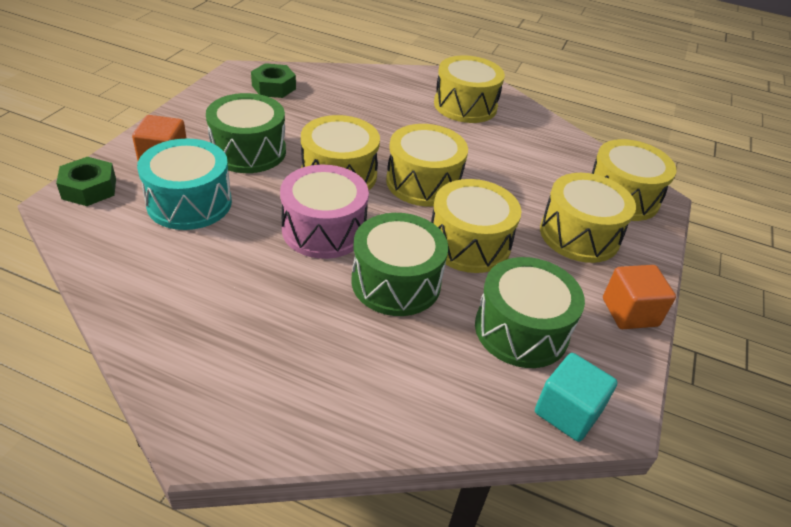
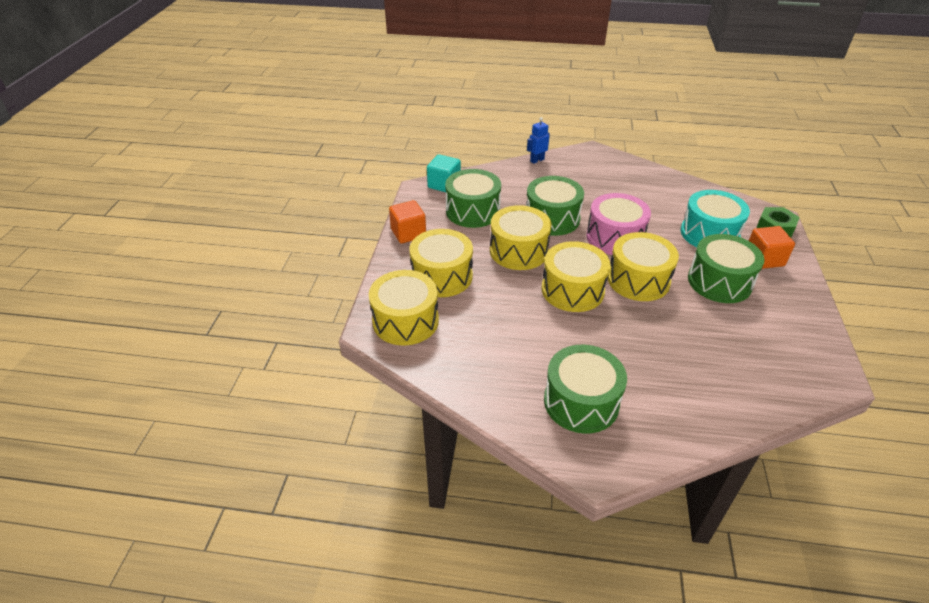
camera: 170 degrees right, 0 degrees up
green nut [251,63,296,98] -> none
yellow drum [434,55,505,123] -> green drum [544,345,627,434]
none -> blue robot [527,117,550,164]

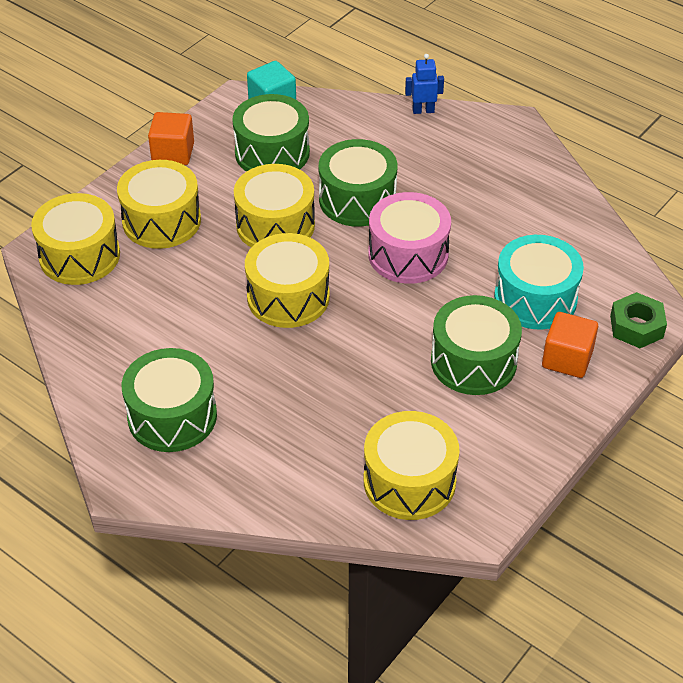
camera: 30 degrees right, 5 degrees up
yellow drum [608,232,679,301] -> yellow drum moved to [364,411,460,520]

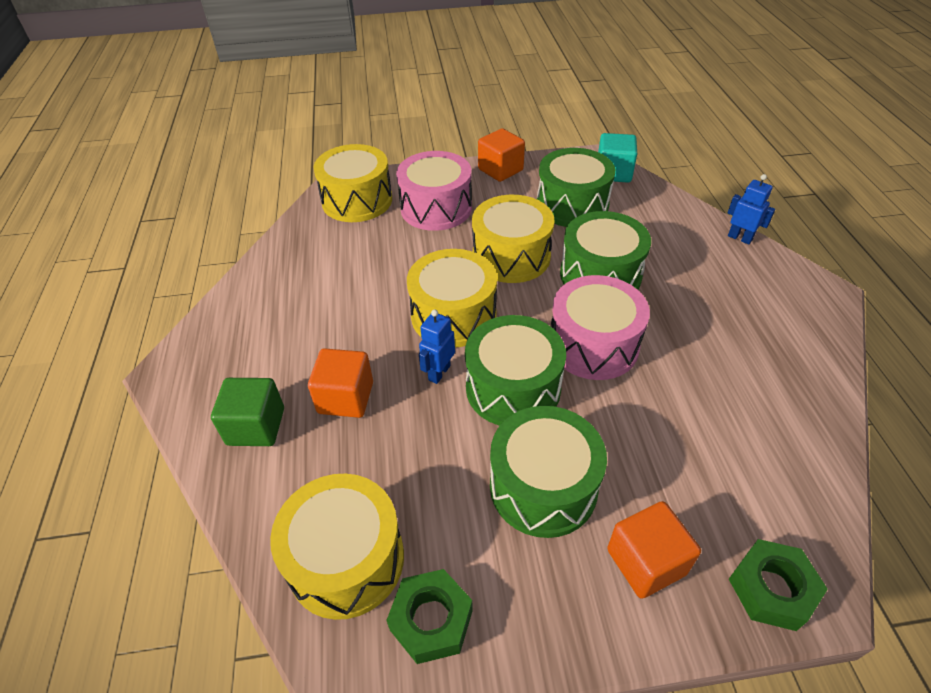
camera: 45 degrees right, 0 degrees up
yellow drum [117,160,201,249] -> pink drum [396,151,472,231]
green drum [122,348,217,452] -> green drum moved to [465,315,566,426]
turquoise drum [494,235,584,329] -> none
none -> green cube [211,378,284,446]
none -> orange cube [308,348,373,418]
none -> green nut [386,569,473,664]
none -> blue robot [419,310,455,384]

